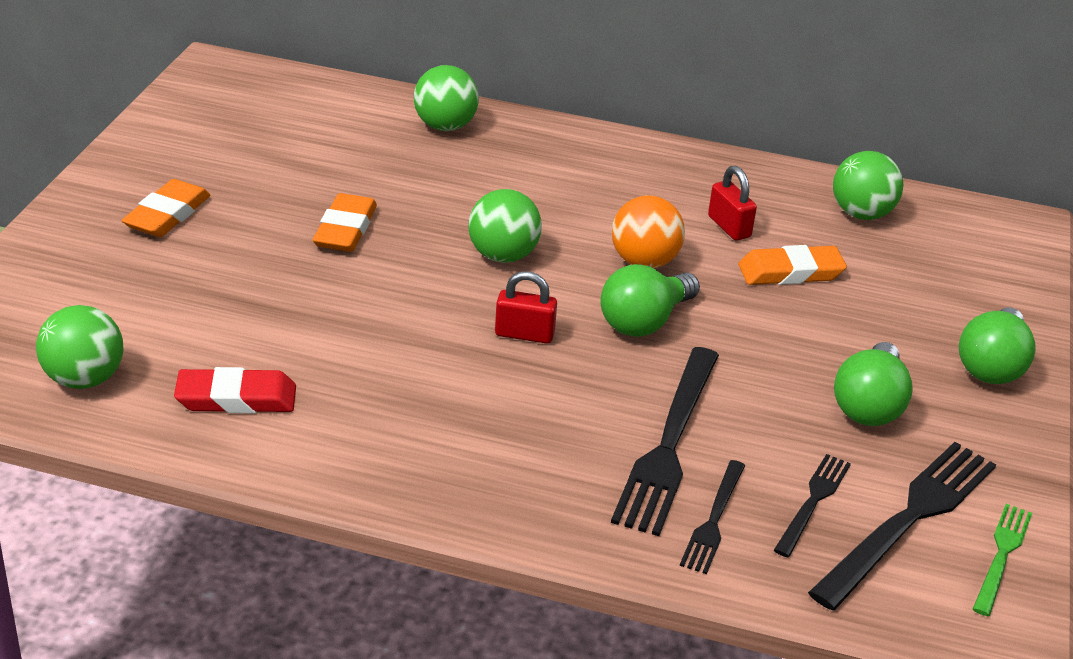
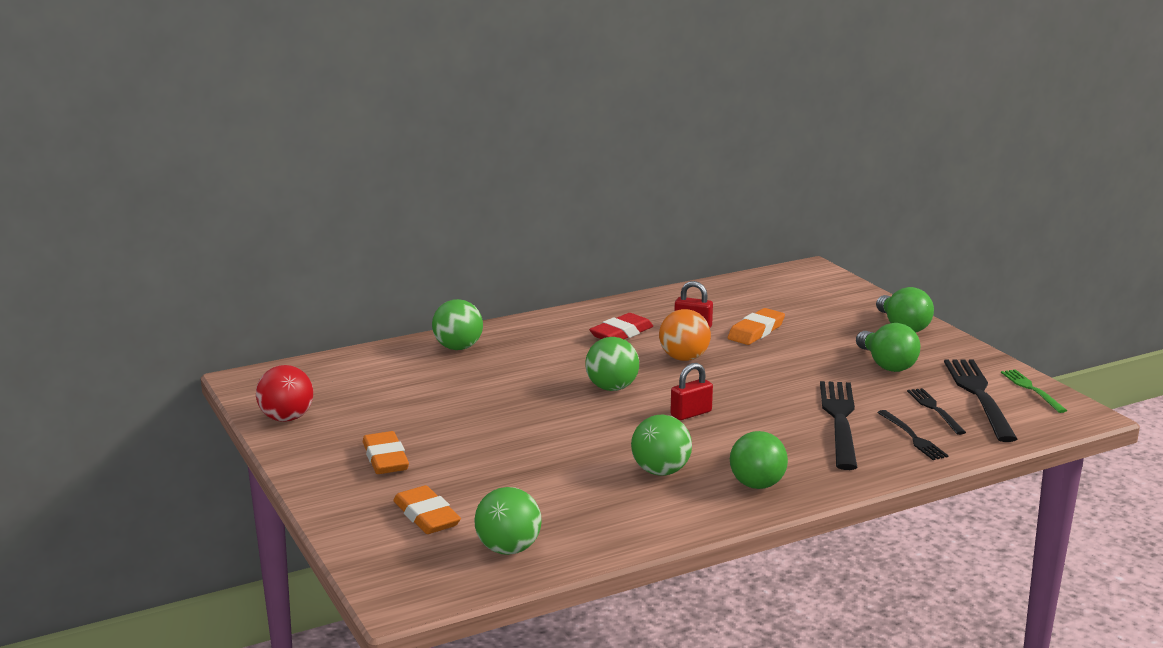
camera: 40 degrees left, 15 degrees down
red eraser [174,367,296,413] -> red eraser moved to [589,313,653,339]
orange eraser [313,193,377,252] -> orange eraser moved to [393,485,461,534]
green light bulb [601,264,700,337] -> green light bulb moved to [730,431,788,489]
black fork [611,347,719,536] -> black fork turned 150 degrees counterclockwise [820,381,858,470]
green ball [833,151,903,220] -> green ball moved to [631,415,692,476]
none -> red ball [256,365,313,422]

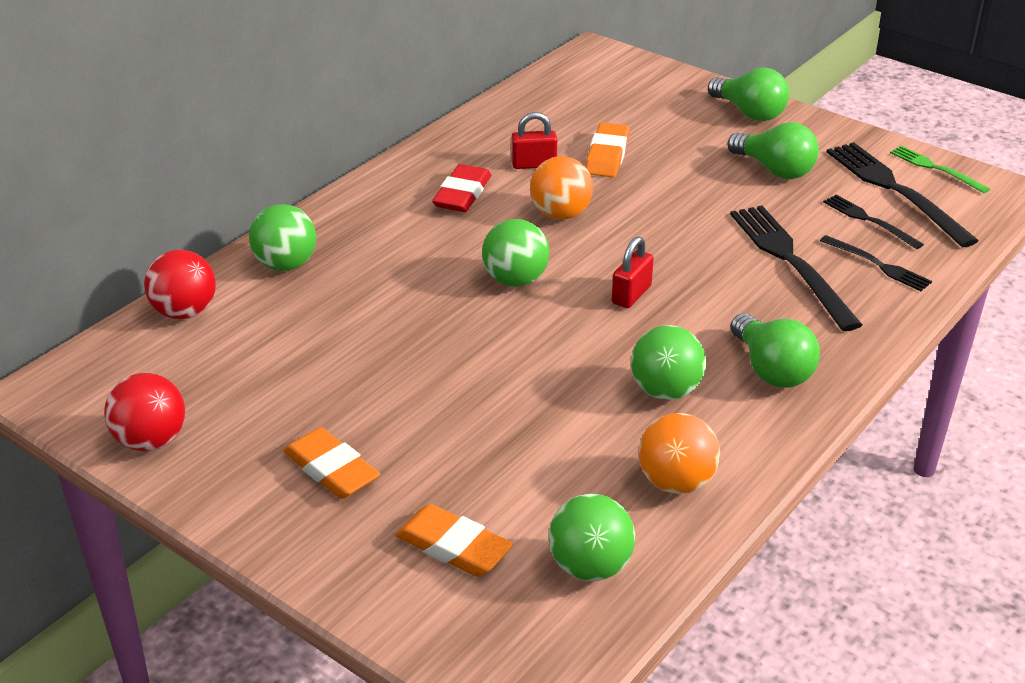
camera: 25 degrees left, 15 degrees up
none -> red ball [144,249,216,319]
none -> orange ball [639,413,720,494]

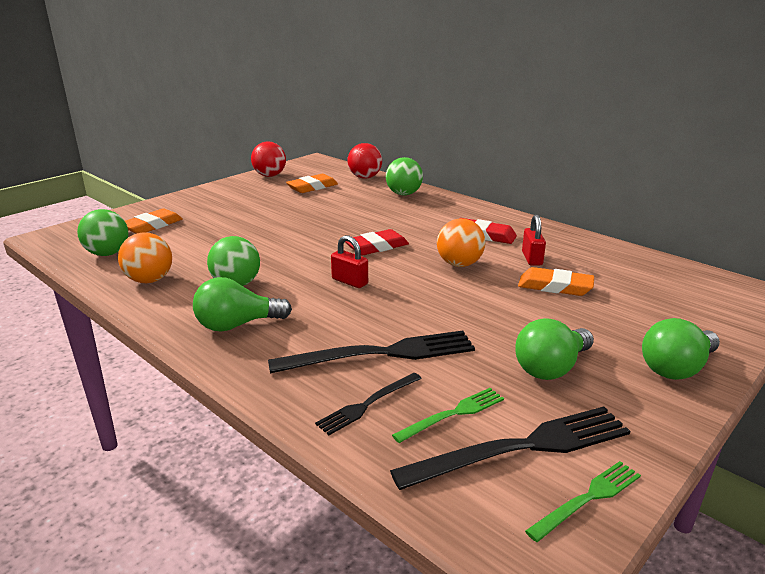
camera: 95 degrees right, 10 degrees down
orange eraser [283,427,380,499] -> orange eraser moved to [286,174,338,193]
green ball [482,219,549,286] -> red eraser [345,229,409,255]
black fork [823,195,924,249] -> green fork [392,388,504,443]

